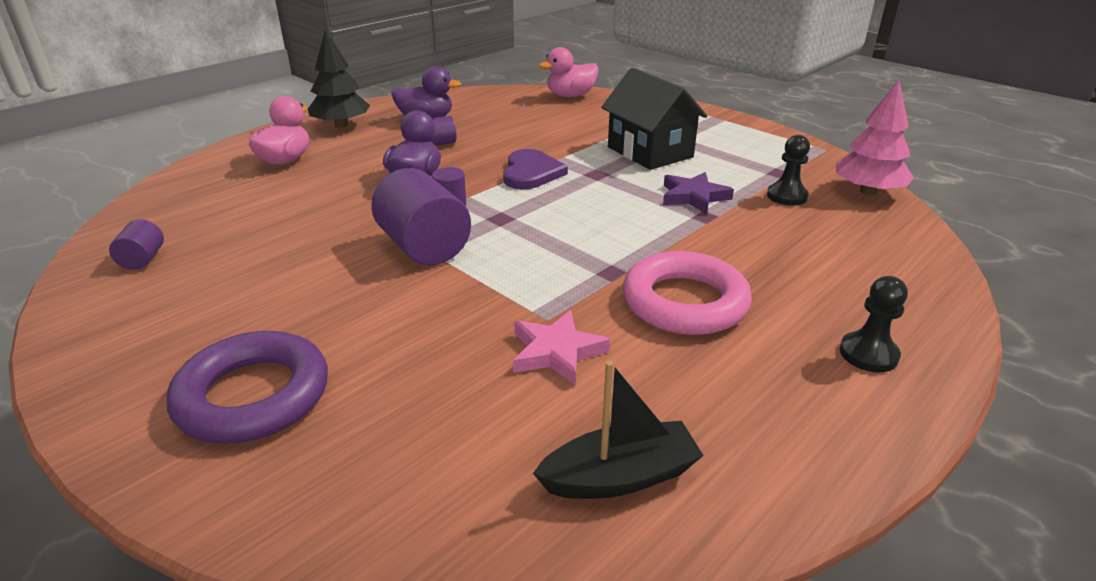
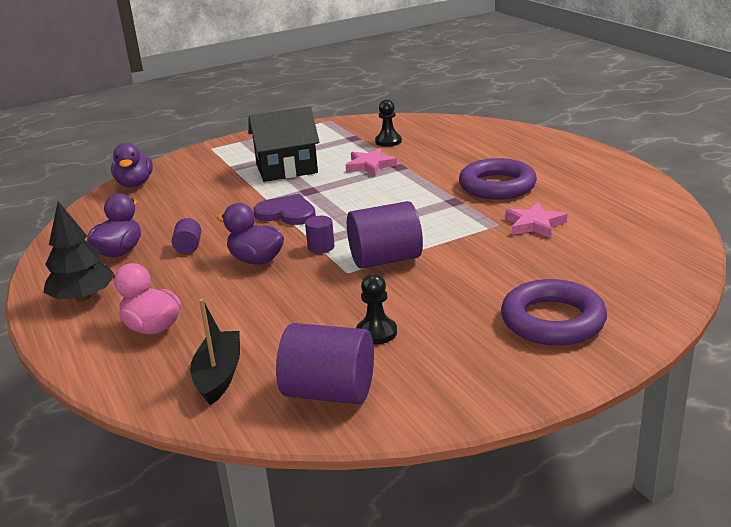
camera: 70 degrees left, 5 degrees down
purple cylinder [109,219,164,270] -> purple cylinder [276,323,374,404], size x2.04
black boat [533,361,704,499] -> black boat moved to [190,299,240,405]
pink duck [539,47,599,97] -> purple duck [111,143,153,187]
pink ring [623,251,752,335] -> purple ring [459,158,537,200]
purple star [663,172,734,214] -> pink star [346,148,397,176]
pink tree [836,80,914,195] -> none
black pawn [840,276,908,372] -> black pawn moved to [356,273,397,345]

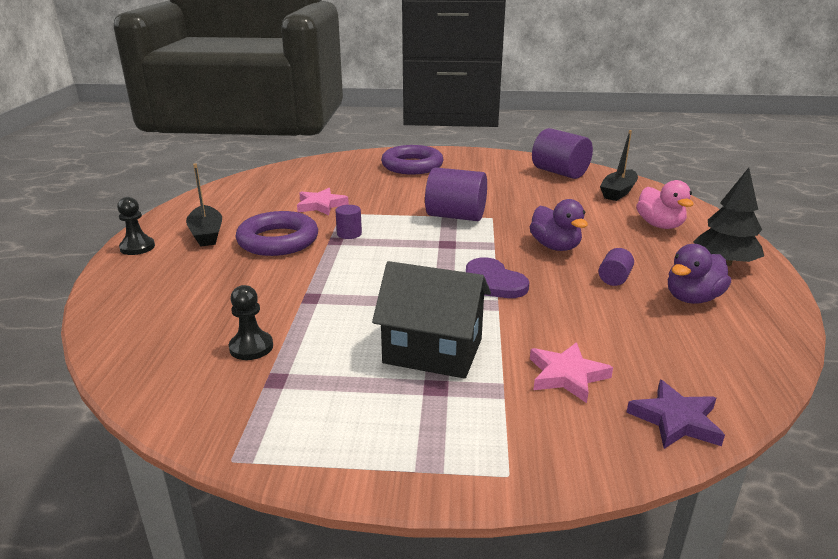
camera: 150 degrees left, 0 degrees up
purple duck [111,143,153,187] -> purple star [626,380,725,449]
purple cylinder [305,216,335,253] -> purple cylinder moved to [335,205,362,239]
pink star [346,148,397,176] -> pink star moved to [530,342,613,403]
black pawn [356,273,397,345] -> black pawn moved to [117,197,155,255]
none -> black boat [186,163,222,246]

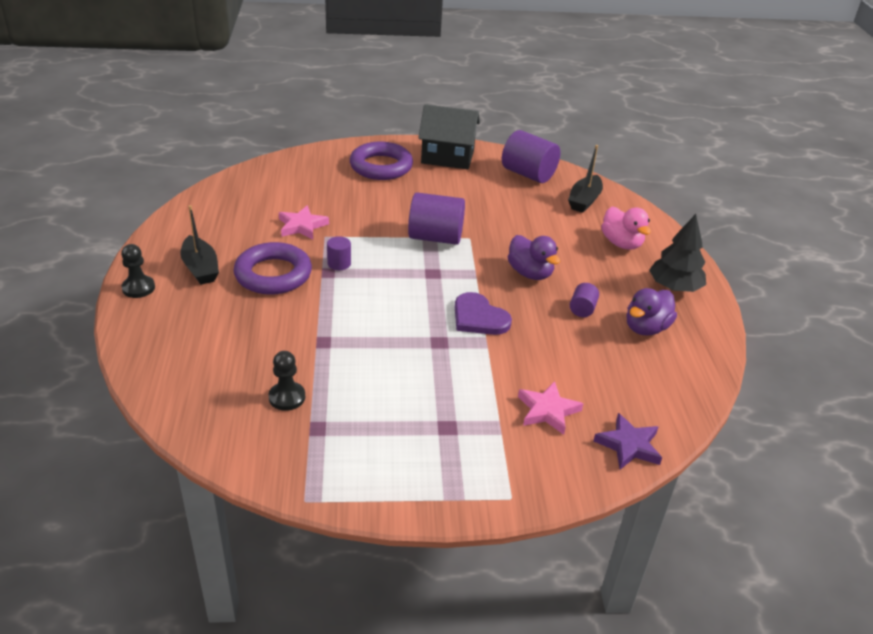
camera: 10 degrees left, 10 degrees up
black house [372,261,491,379] -> black house moved to [418,104,480,169]

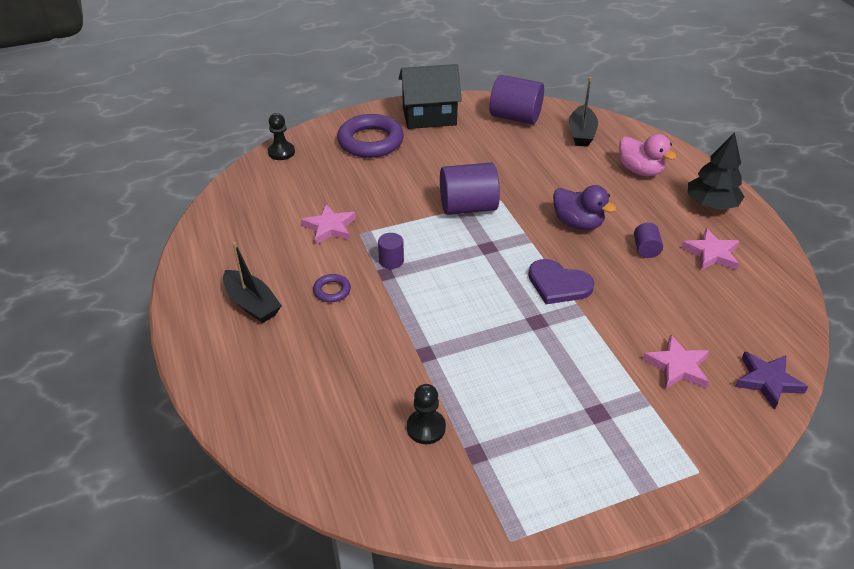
camera: 15 degrees left, 5 degrees up
black pawn [121,244,155,298] -> black pawn moved to [268,113,295,160]
purple ring [234,242,312,295] -> purple ring [313,274,351,302], size x0.45
purple duck [626,288,677,336] -> pink star [681,228,740,270]

